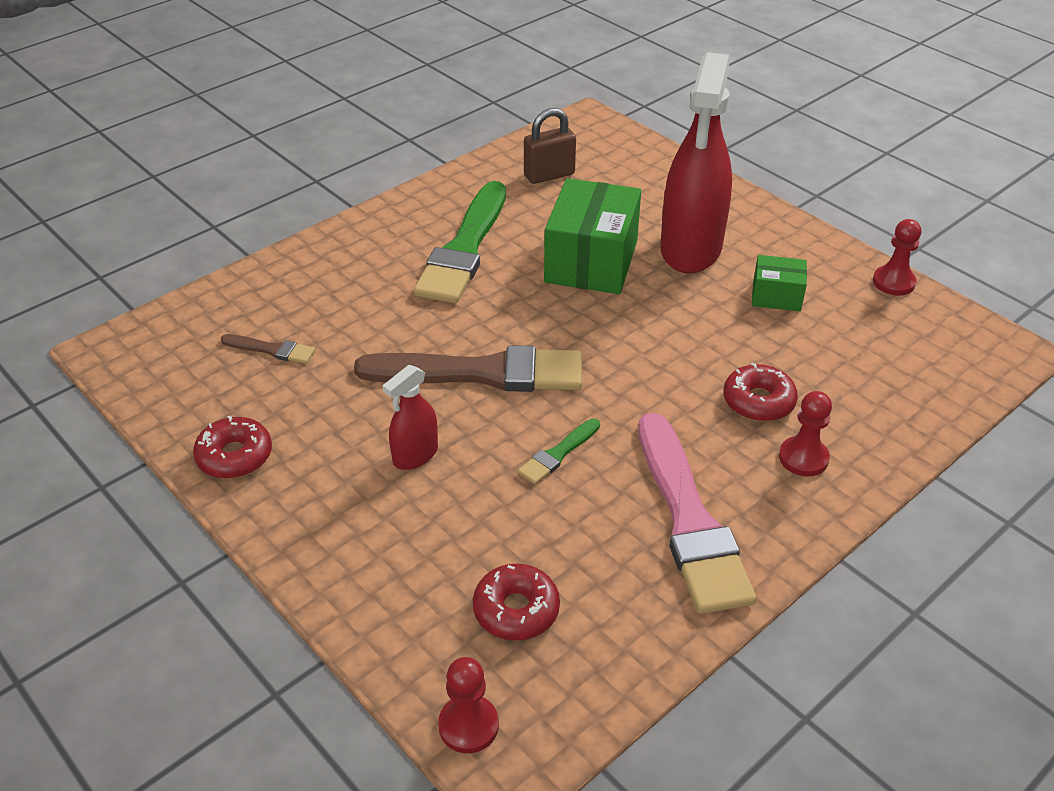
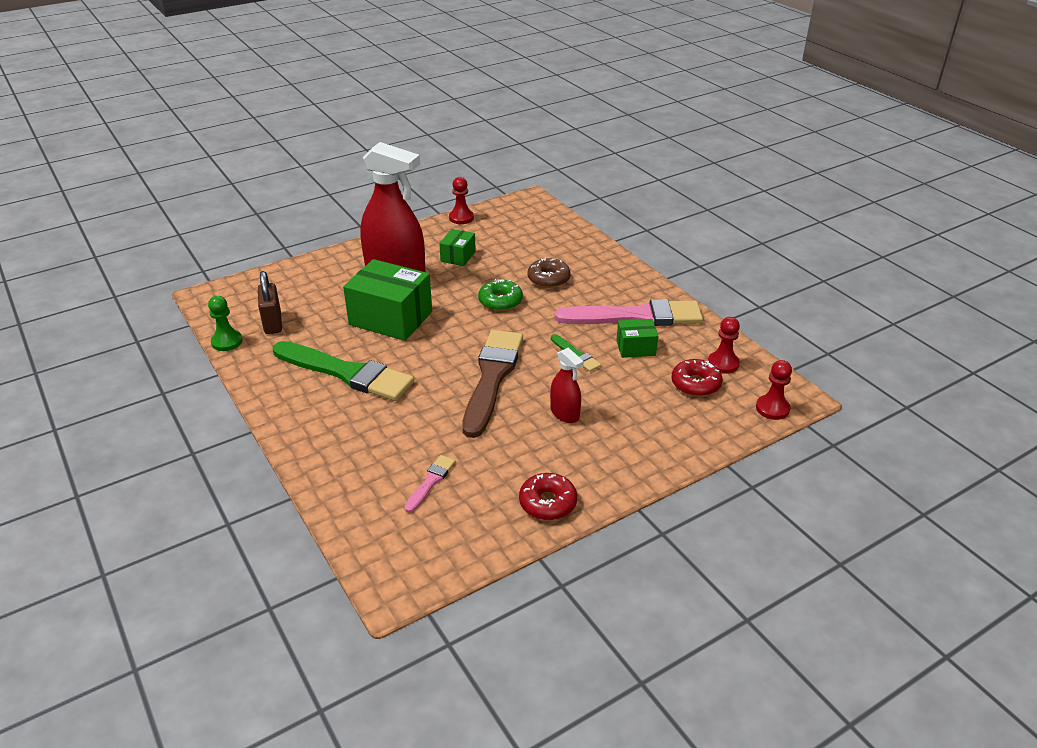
camera: 80 degrees left, 5 degrees down
brown brush [221,334,315,364] -> pink brush [404,455,456,513]
red donut [723,363,798,422] -> brown donut [528,258,571,288]
red pawn [779,391,832,476] -> red pawn moved to [708,317,740,374]
none -> green pawn [208,296,243,351]
none -> green donut [478,279,523,311]
none -> green box [617,319,658,358]

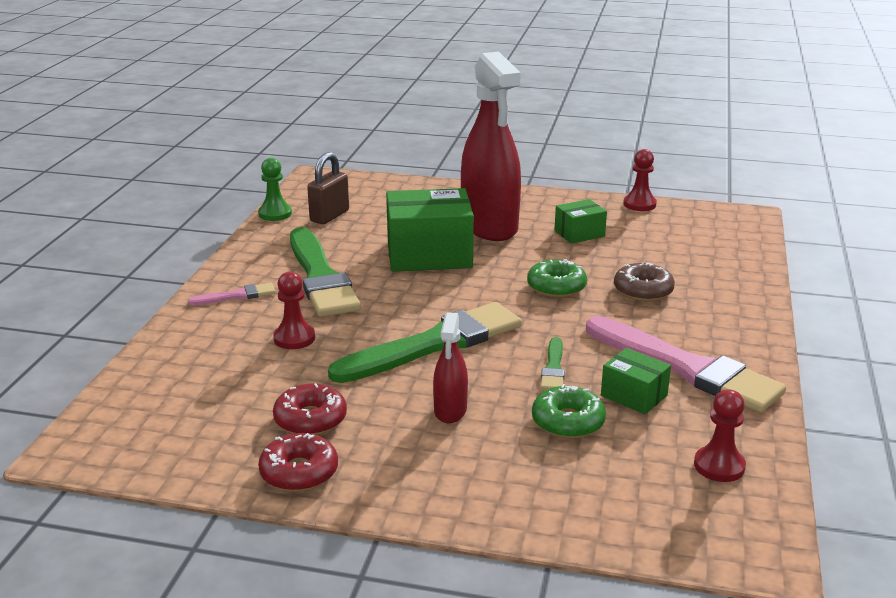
camera: 45 degrees right, 10 degrees down
green box [343,259,432,341] -> green box turned 75 degrees counterclockwise [386,188,474,272]
pink brush [404,455,456,513] -> pink brush moved to [188,283,276,305]
brown brush [463,330,523,438] -> green brush [328,302,522,383]
red donut [672,359,723,397] -> red donut moved to [273,383,347,435]
red pawn [756,360,792,420] -> red pawn moved to [273,271,315,349]
none -> green donut [532,384,606,439]

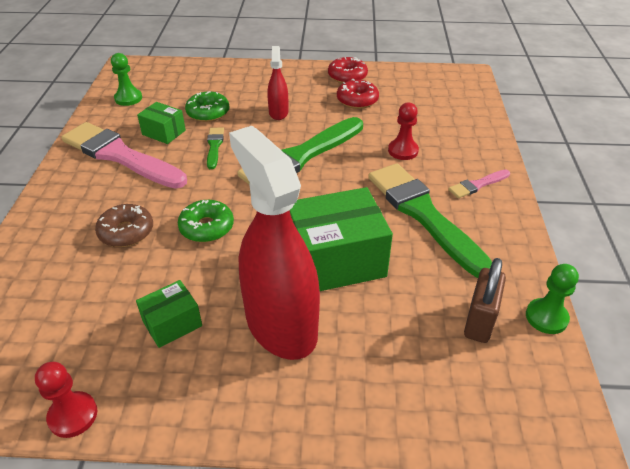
camera: 170 degrees right, 15 degrees up
red pawn [694,389,746,482] -> green pawn [111,53,142,106]

